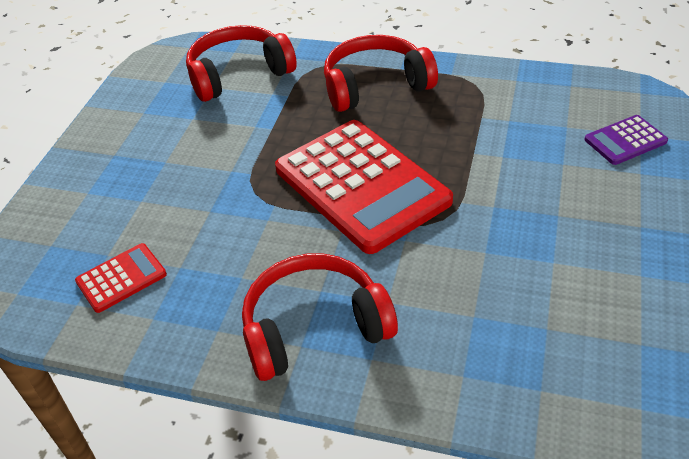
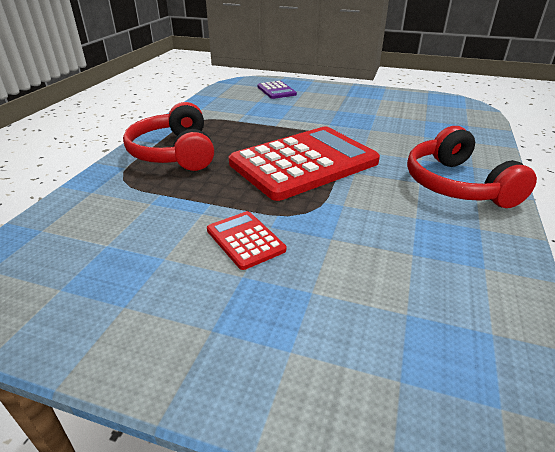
camera: 90 degrees left, 10 degrees down
red calculator [75,243,167,313] -> red calculator moved to [207,211,286,270]
red headphones [186,25,297,102] -> none

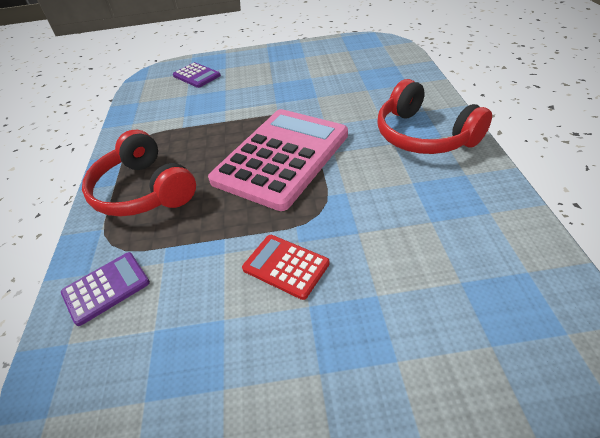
camera: 20 degrees left, 10 degrees up
red calculator [229,127,380,201] -> pink calculator [208,109,348,211]
none -> purple calculator [61,252,150,326]

